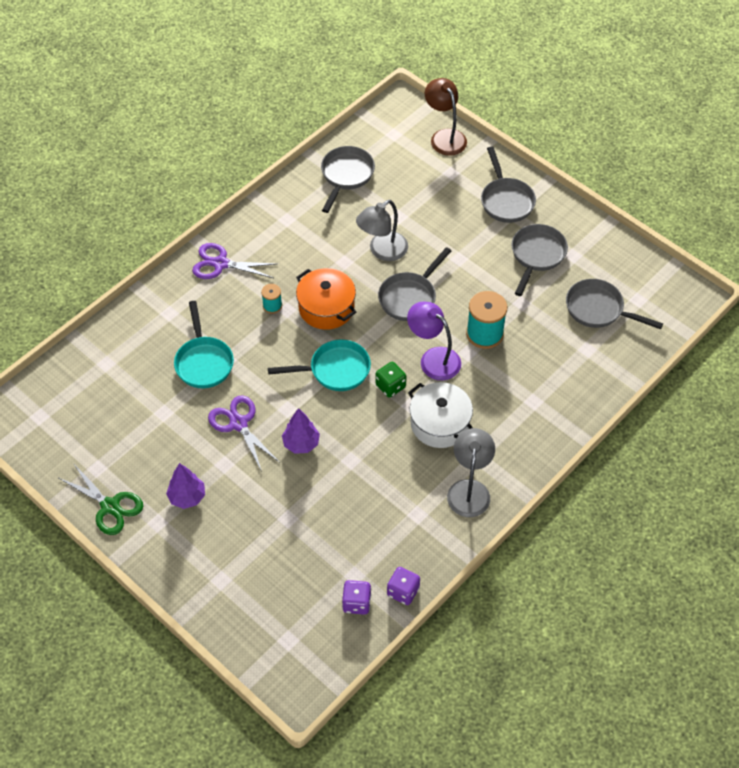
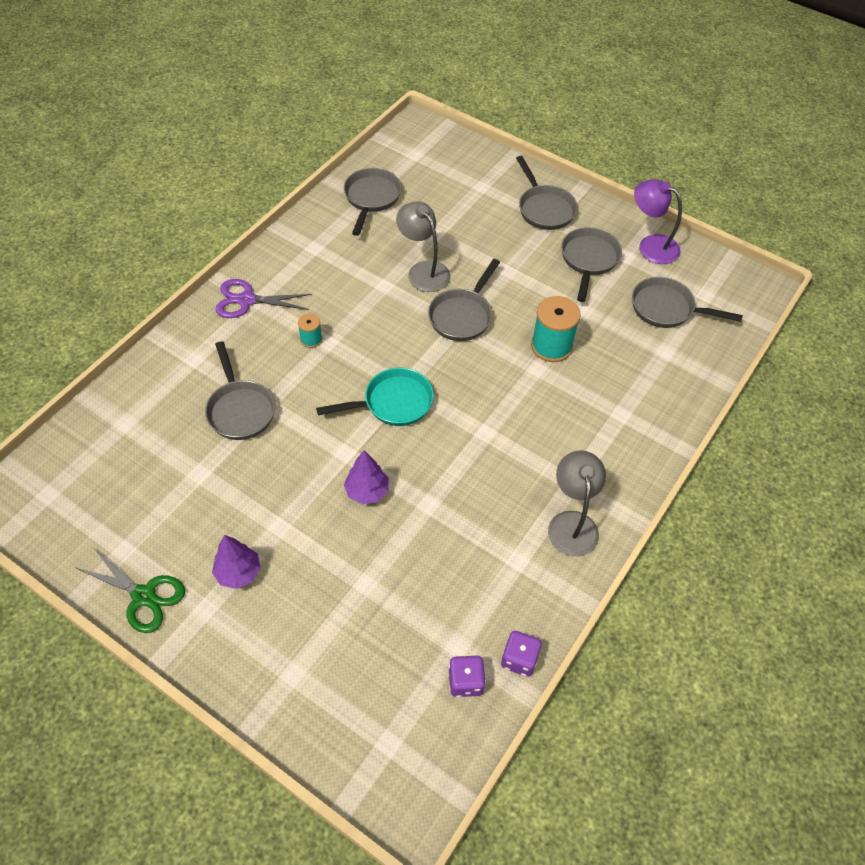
camera: 10 degrees left, 0 degrees up
turquoise pan [174,301,234,388] -> grey pan [205,341,275,440]
purple scissors [208,395,280,472] -> none
orange pot [296,268,356,330] -> none
grey lamp [356,200,408,261] -> grey lamp turned 105 degrees clockwise [396,201,450,292]
green dice [375,362,406,397] -> none
purple lamp [407,301,461,380] -> purple lamp moved to [634,179,682,264]
white pot [408,382,473,448] -> none
brown lamp [425,78,467,156] -> none

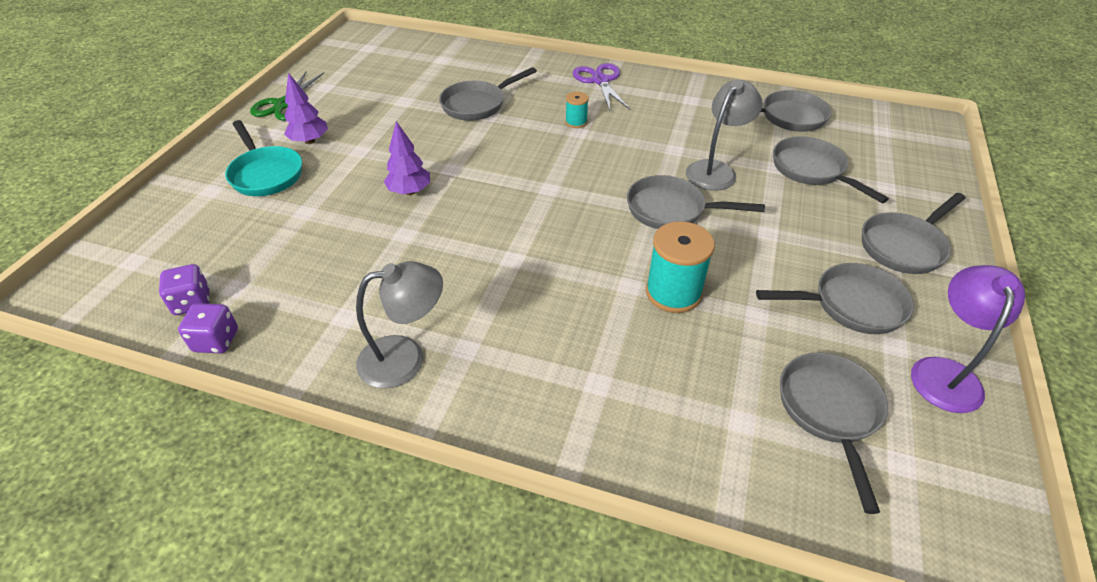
camera: 75 degrees right, 10 degrees down
turquoise pan [316,368,434,426] -> turquoise pan moved to [225,120,302,196]
none -> grey pan [773,136,889,203]

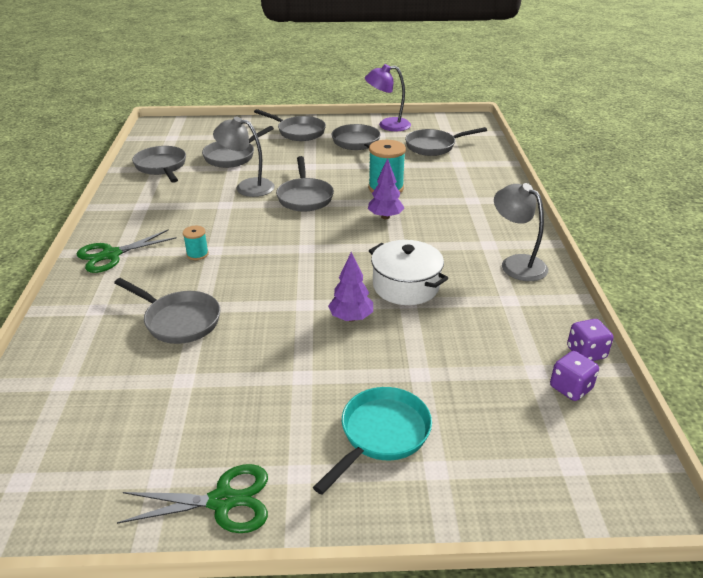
camera: 110 degrees left, 10 degrees down
purple tree [284,73,328,144] -> purple tree moved to [368,158,404,219]
purple scissors [573,63,631,111] -> green scissors [76,229,177,273]
none -> white pot [369,240,448,305]

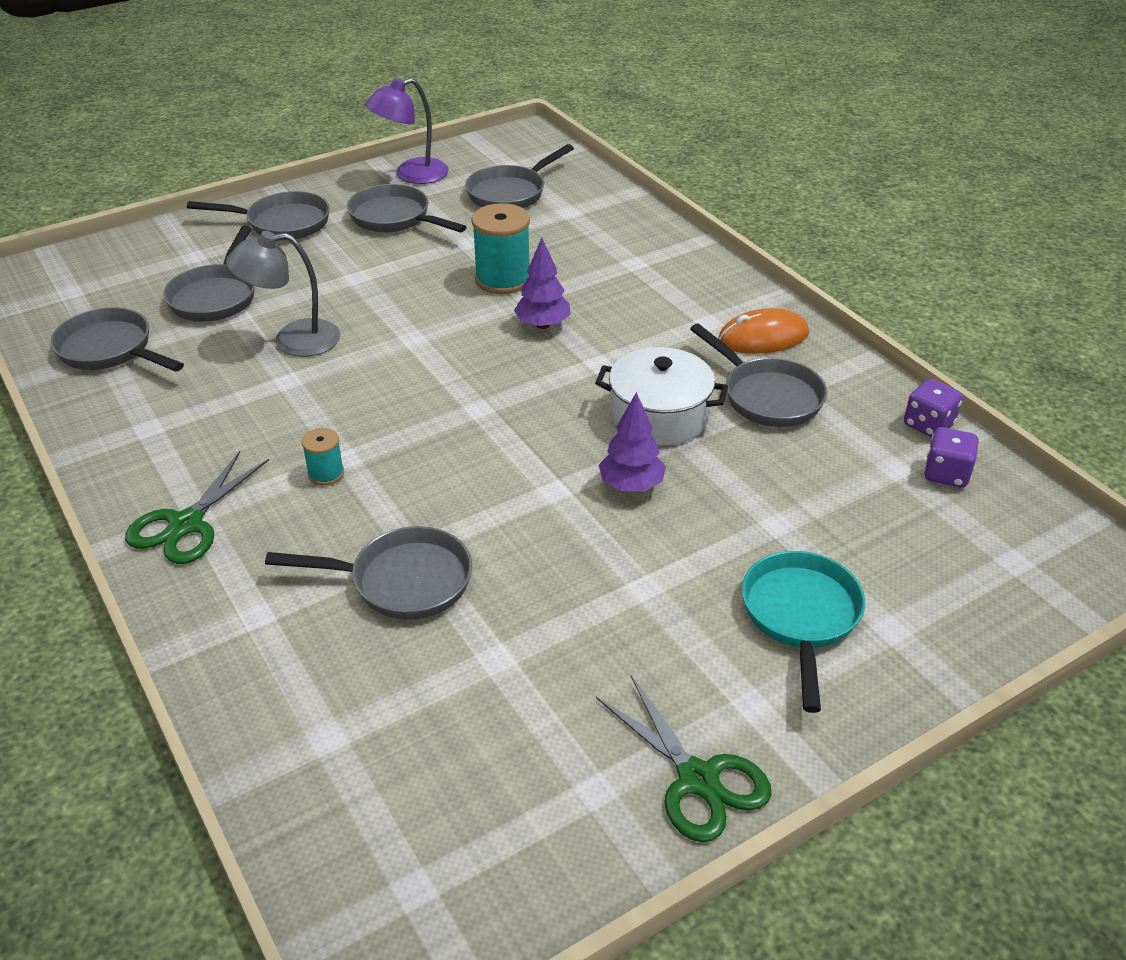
camera: 30 degrees left, 5 degrees up
green scissors [117,464,268,533] -> green scissors turned 90 degrees clockwise [596,675,772,842]
grey pan [276,156,334,212] -> grey pan moved to [690,324,827,427]
grey lamp [494,183,548,281] -> orange mouse [718,308,809,354]

